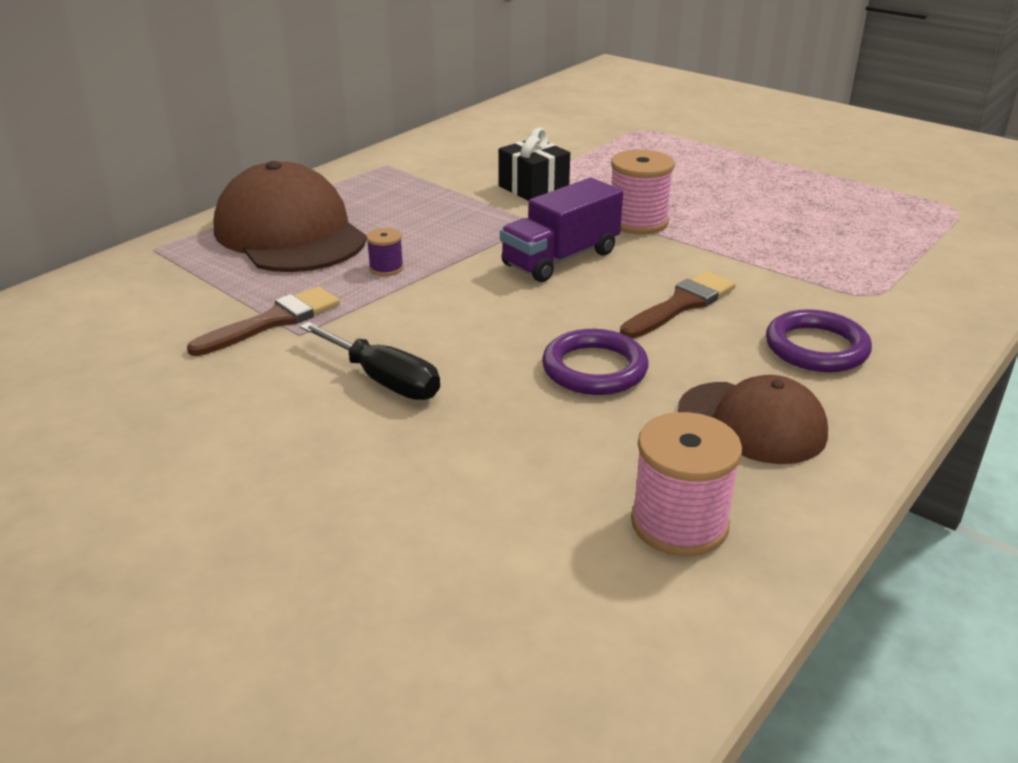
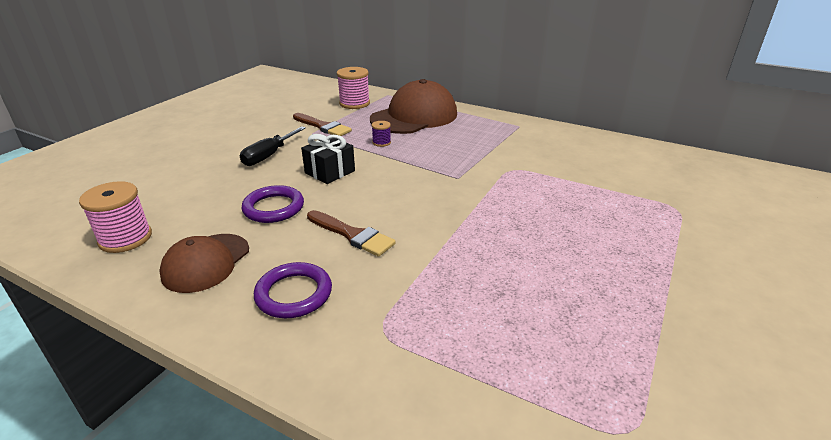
camera: 80 degrees right, 0 degrees up
black gift [499,128,570,201] -> black gift moved to [301,134,355,184]
purple truck [500,178,623,282] -> none
pink spool [611,149,674,234] -> pink spool moved to [337,67,370,109]

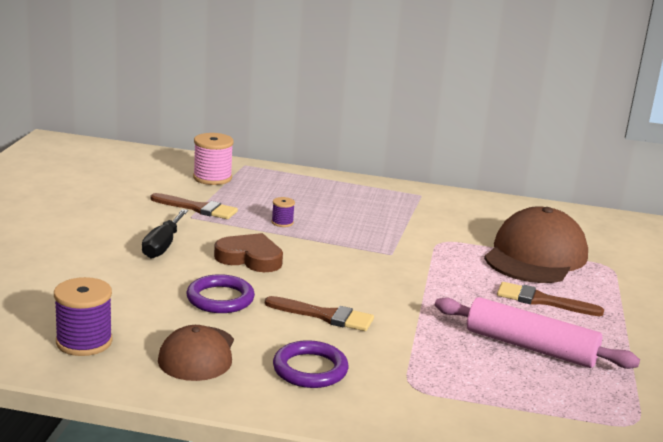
camera: 20 degrees left, 10 degrees down
pink spool [79,181,152,253] -> purple spool [54,277,113,356]
black gift [301,134,355,184] -> brown heart [214,233,283,272]
brown cap [370,79,457,134] -> brown cap moved to [484,207,588,283]
none -> pink rolling pin [435,297,640,369]
none -> brown brush [497,282,604,316]

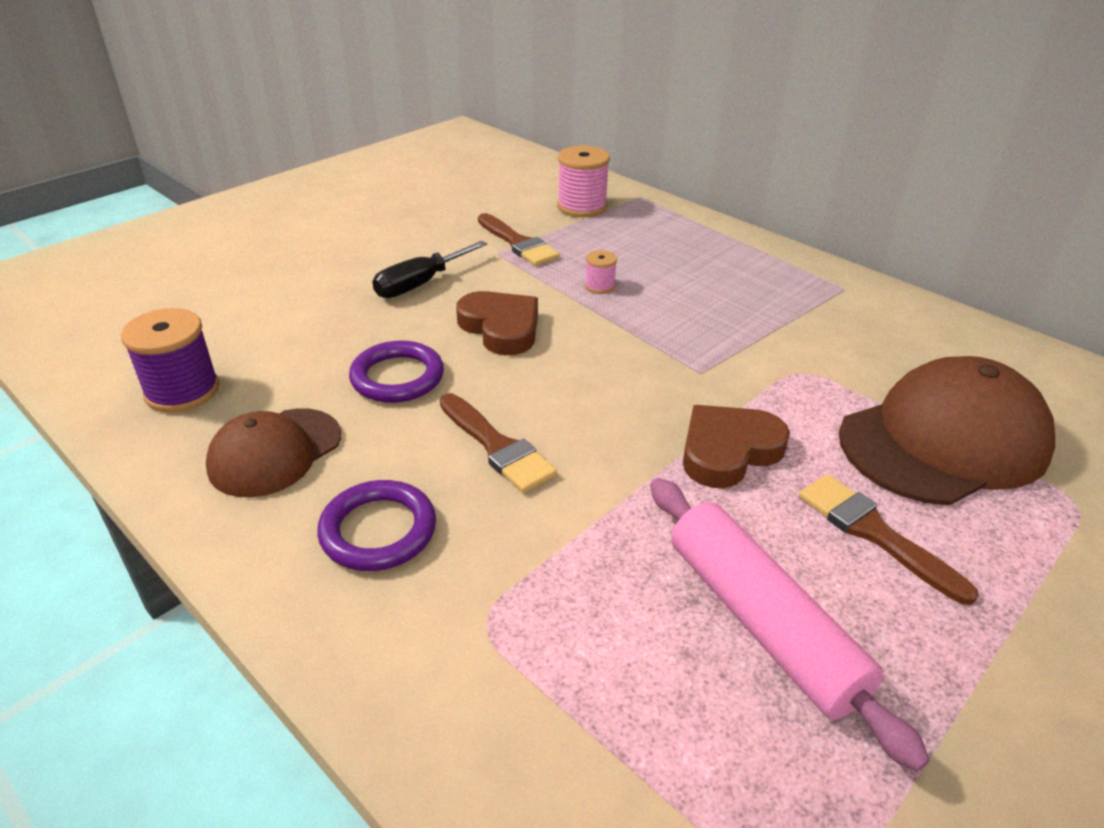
camera: 35 degrees right, 15 degrees up
purple spool [272,197,295,227] -> pink spool [585,250,617,294]
none -> brown heart [683,405,790,488]

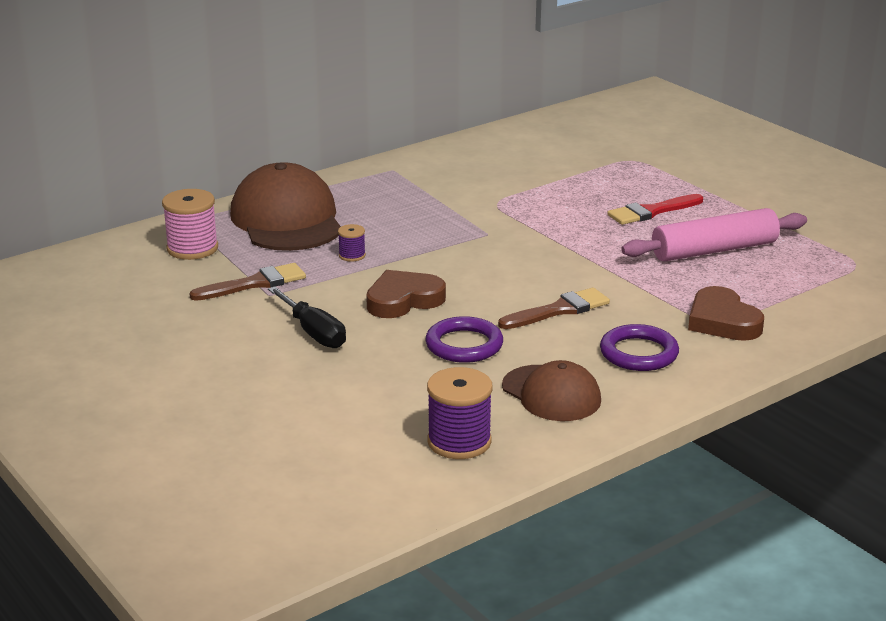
camera: 80 degrees left, 10 degrees down
pink spool [585,250,617,294] -> purple spool [338,224,366,262]
brown heart [683,405,790,488] -> brown heart moved to [688,286,764,341]
brown brush [799,474,979,605] -> red brush [607,194,703,225]
brown cap [839,356,1055,506] -> brown cap moved to [230,162,341,251]

